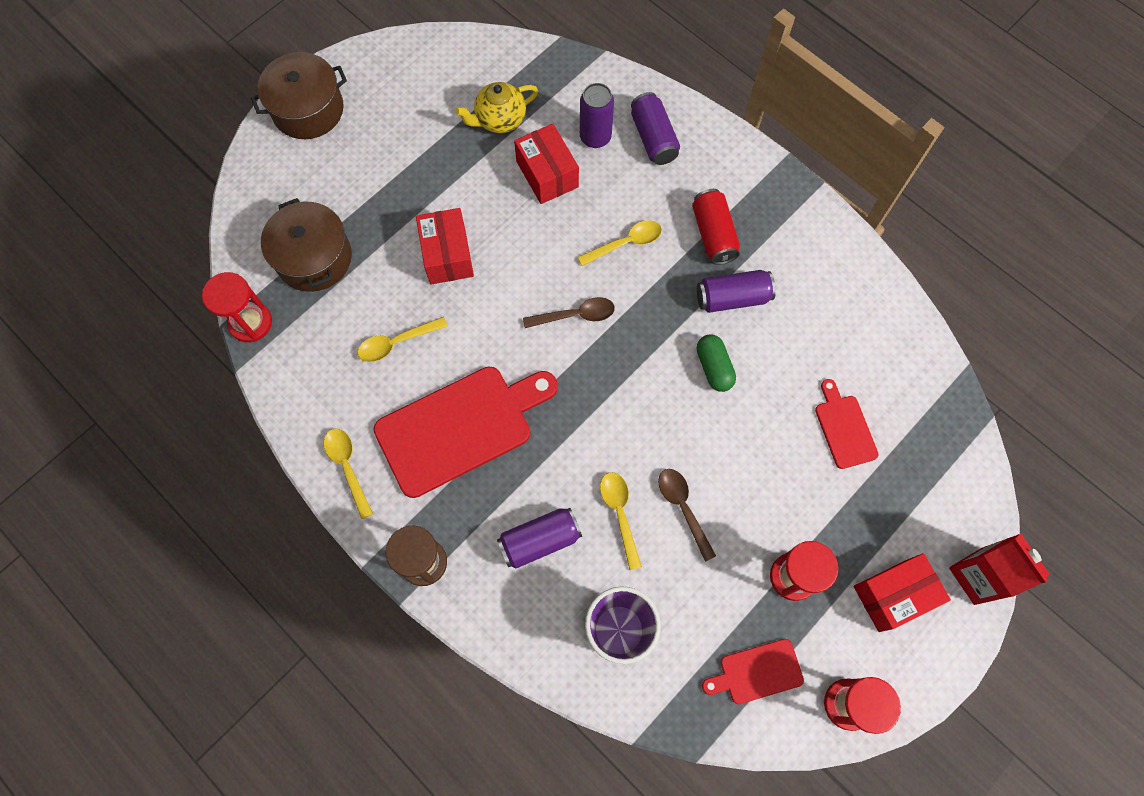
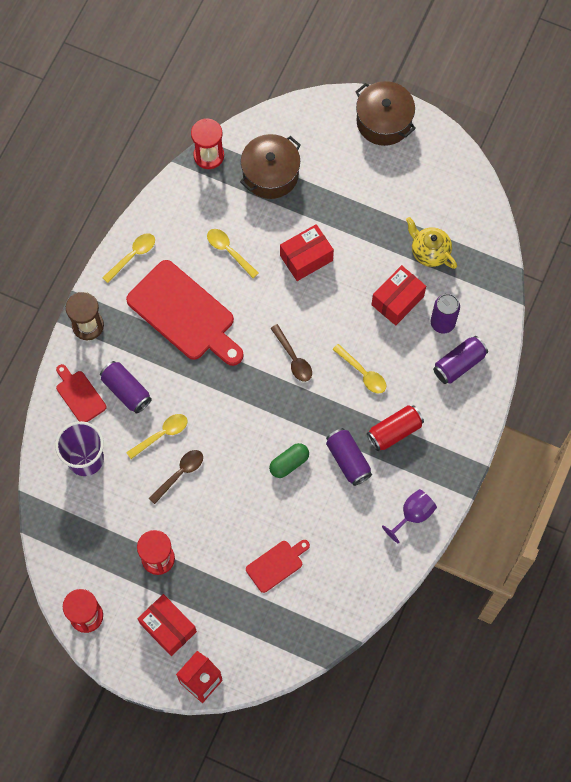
camera: 70 degrees right, 0 degrees up
red cutting board [702,639,804,704] -> red cutting board moved to [56,364,106,422]
none -> purple goblet [382,489,437,543]

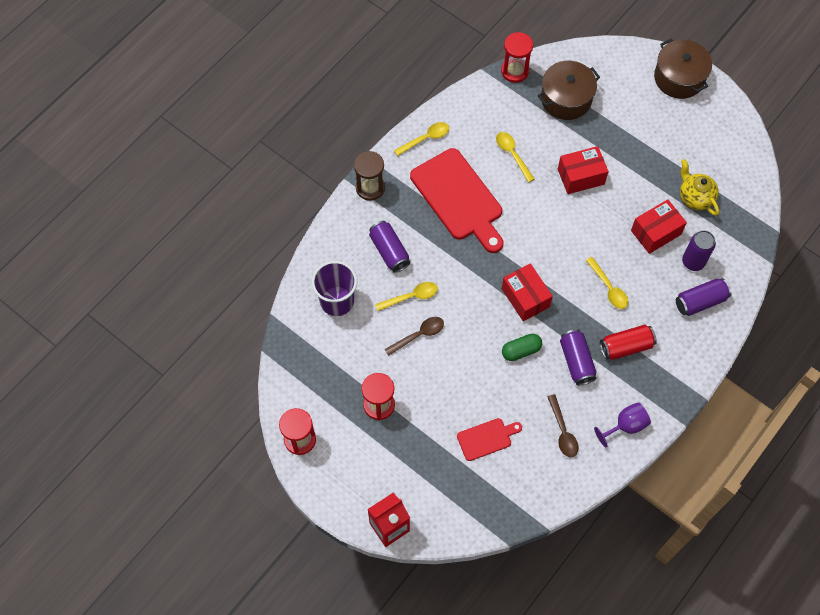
camera: 15 degrees right, 5 degrees down
red cutting board [56,364,106,422] -> none
red box [138,594,197,656] -> red box moved to [502,263,553,321]
brown spoon [271,324,312,382] -> brown spoon moved to [547,394,578,457]

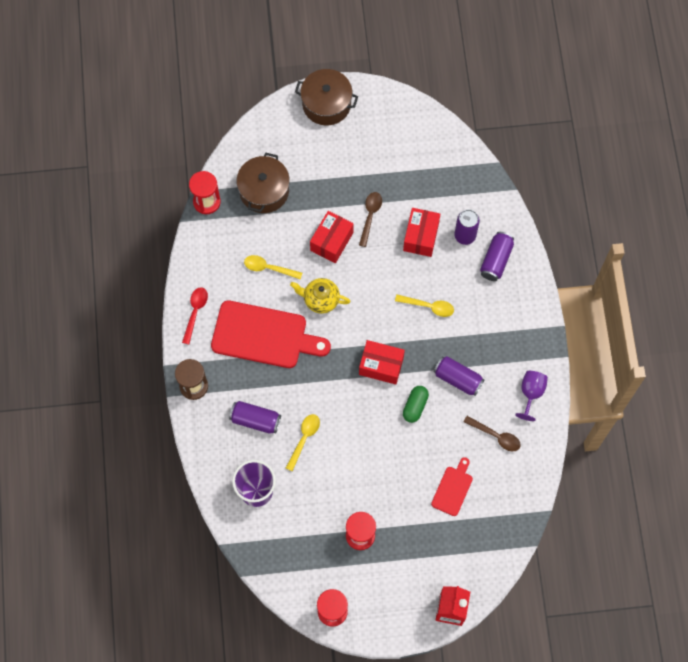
camera: 45 degrees left, 5 degrees up
brown spoon [385,317,444,356] -> brown spoon moved to [359,192,382,247]
yellow spoon [394,122,449,156] -> red spoon [182,287,208,344]
red can [600,325,657,360] -> none
yellow teapot [680,159,719,216] -> yellow teapot moved to [290,278,351,314]

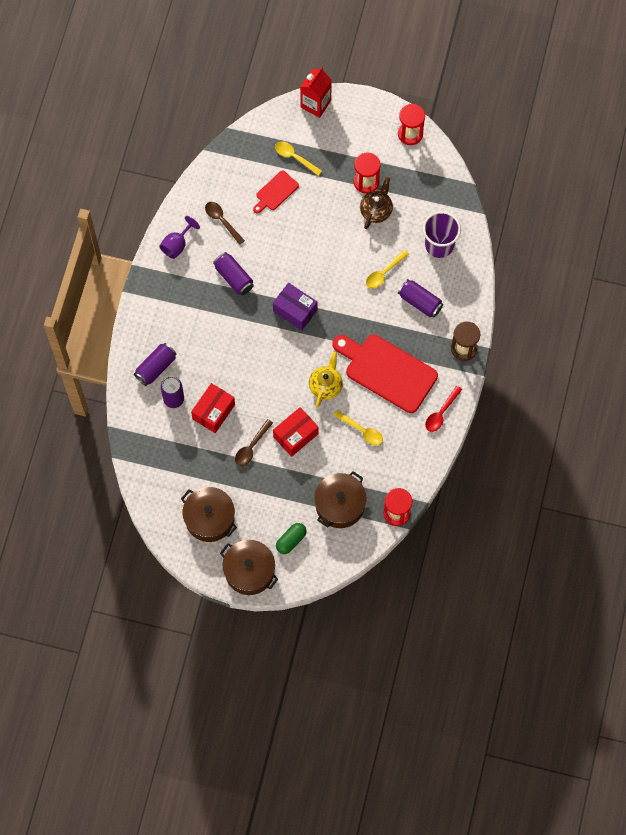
camera: 160 degrees left, 0 degrees up
yellow teapot [290,278,351,314] -> yellow teapot turned 105 degrees counterclockwise [309,352,343,408]
red box [359,340,405,384] -> purple box [273,283,318,331]
yellow spoon [395,295,454,317] -> yellow spoon moved to [275,141,322,176]
green capsule [403,386,429,423] -> green capsule moved to [276,523,306,554]
none -> brown pot [181,487,237,542]
none -> brown teapot [360,177,393,229]

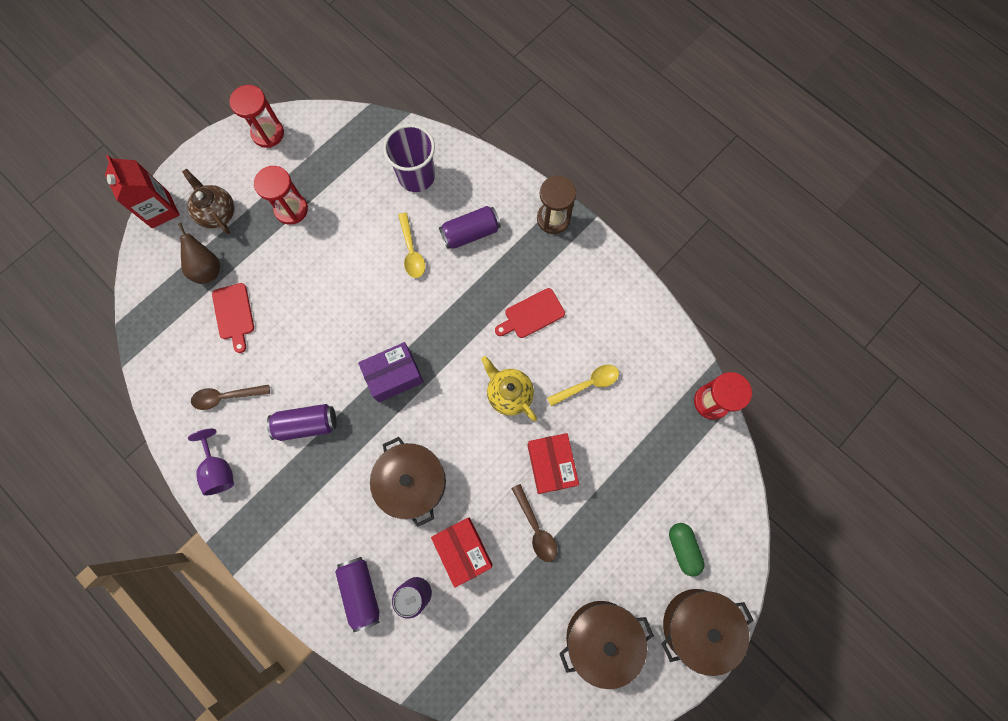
camera: 60 degrees left, 5 degrees up
yellow spoon [275,141,322,176] -> brown pear [178,223,220,284]
brown pot [314,471,367,528] -> brown pot moved to [370,437,446,527]
red cutting board [332,335,438,413] -> red cutting board [495,288,565,338], size x0.49
brown teapot [360,177,393,229] -> brown teapot moved to [182,169,235,234]
red spoon [425,386,462,432] -> none

